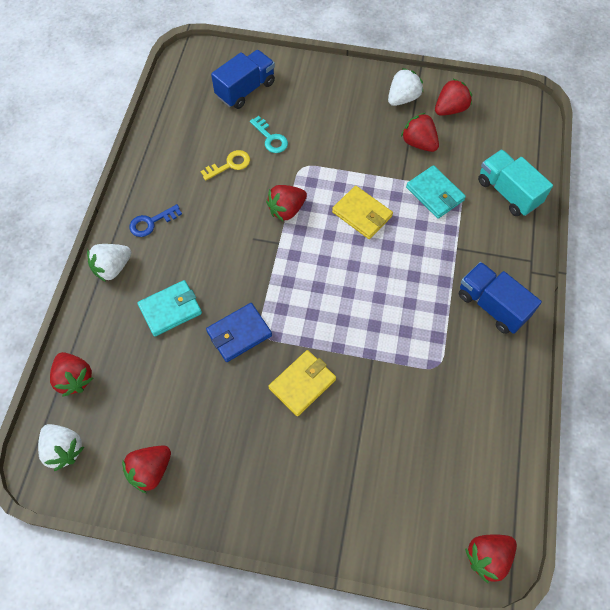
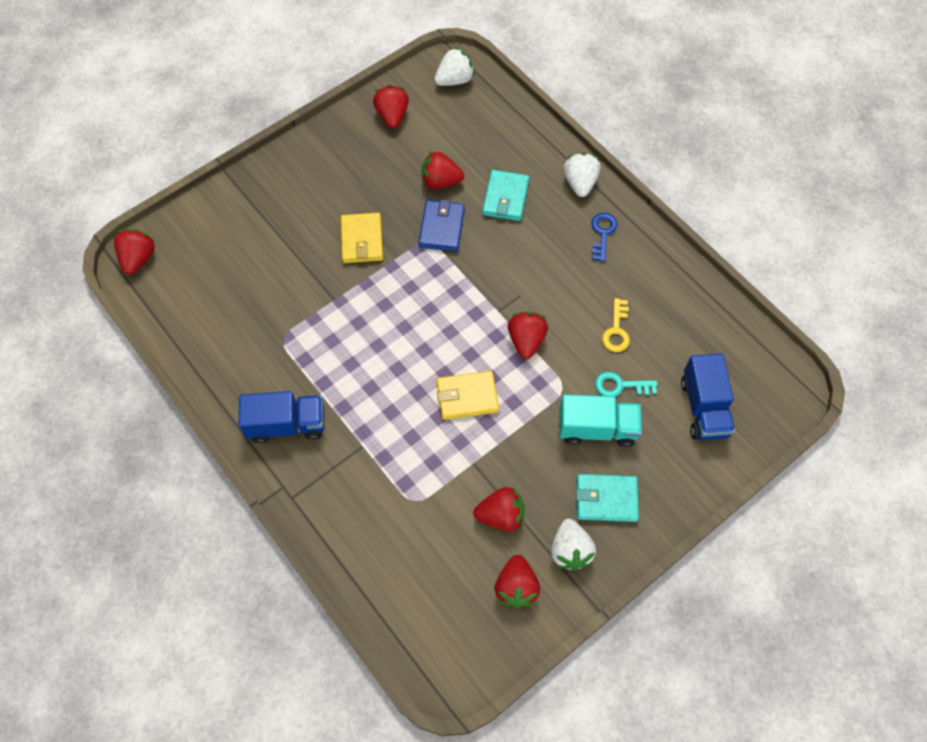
camera: 130 degrees right, 0 degrees up
white strawberry [38,424,84,471] -> white strawberry turned 150 degrees clockwise [434,47,475,86]
red strawberry [50,352,93,397] -> red strawberry moved to [421,151,464,189]
turquoise wallet [406,165,466,219] -> turquoise wallet moved to [576,474,639,522]
turquoise truck [478,149,553,216] -> turquoise truck moved to [559,394,642,447]

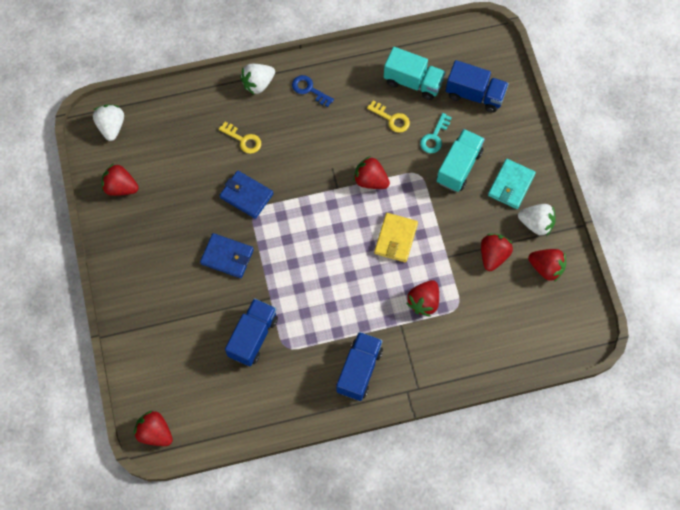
camera: 65 degrees left, 5 degrees up
yellow wallet [341,213,383,263] -> blue wallet [200,233,254,278]
red strawberry [421,151,464,189] -> red strawberry moved to [406,280,439,317]
turquoise wallet [482,170,529,221] -> yellow key [219,122,261,154]
white strawberry [563,153,601,197] -> white strawberry turned 60 degrees counterclockwise [240,64,275,94]
none -> blue truck [225,298,278,367]
none -> turquoise truck [384,47,446,100]

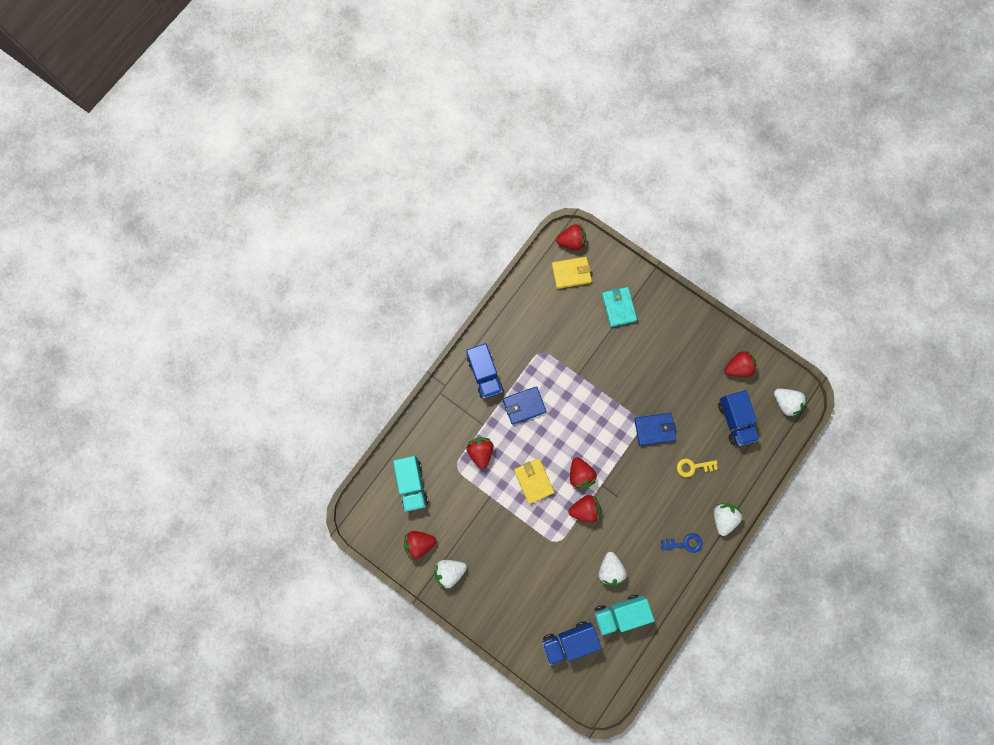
camera: 140 degrees right, 10 degrees up
blue wallet [200,233,254,278] -> blue wallet moved to [503,386,546,425]
blue truck [225,298,278,367] -> blue truck moved to [718,390,760,446]
yellow key [367,101,410,133] -> white strawberry [599,552,627,586]
turquoise key [420,113,452,153] -> none
turquoise truck [437,129,485,192] -> turquoise truck moved to [393,456,428,512]
red strawberry [481,234,513,271] -> red strawberry moved to [570,457,597,489]
turquoise wallet [488,159,536,209] -> turquoise wallet moved to [602,287,637,327]
none -> yellow wallet [552,257,592,289]

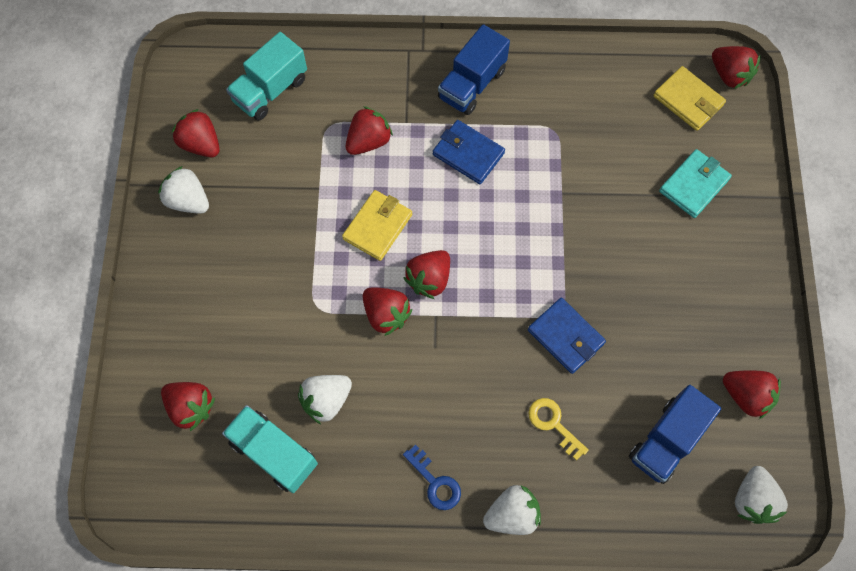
camera: 55 degrees right, 10 degrees down
blue truck [542,621,601,665] -> red strawberry [161,382,215,431]

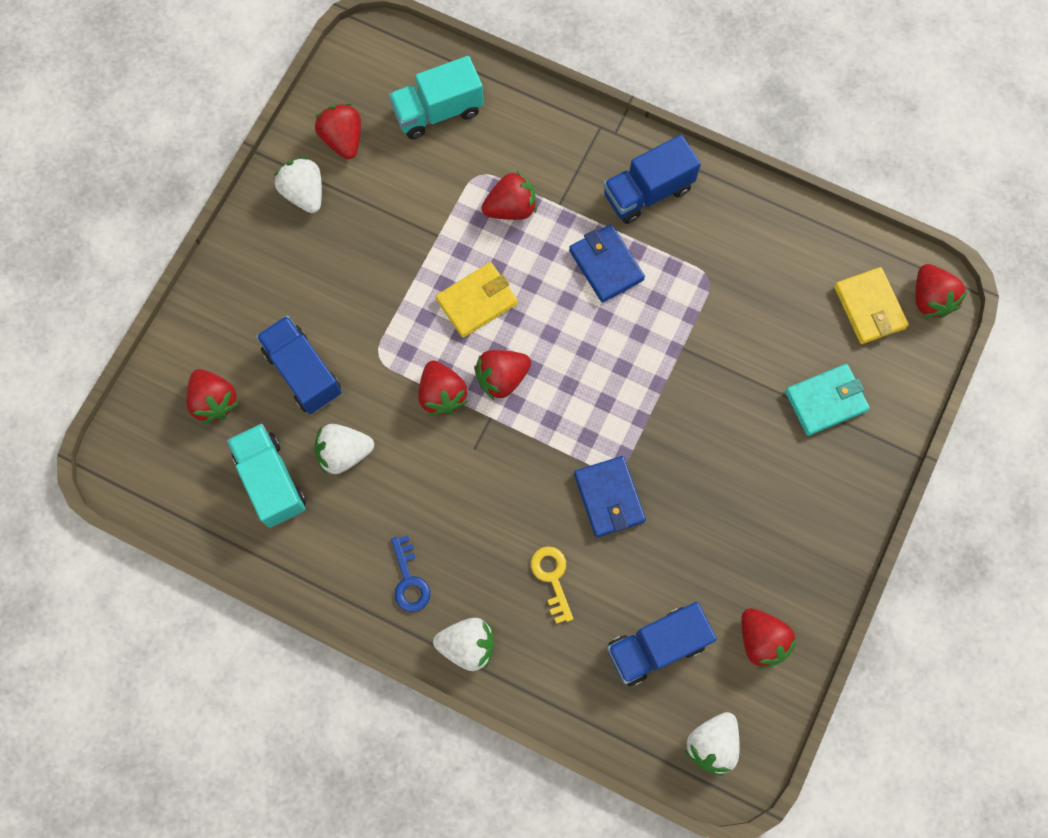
camera: 25 degrees right, 5 degrees up
none -> blue truck [256,316,342,414]

